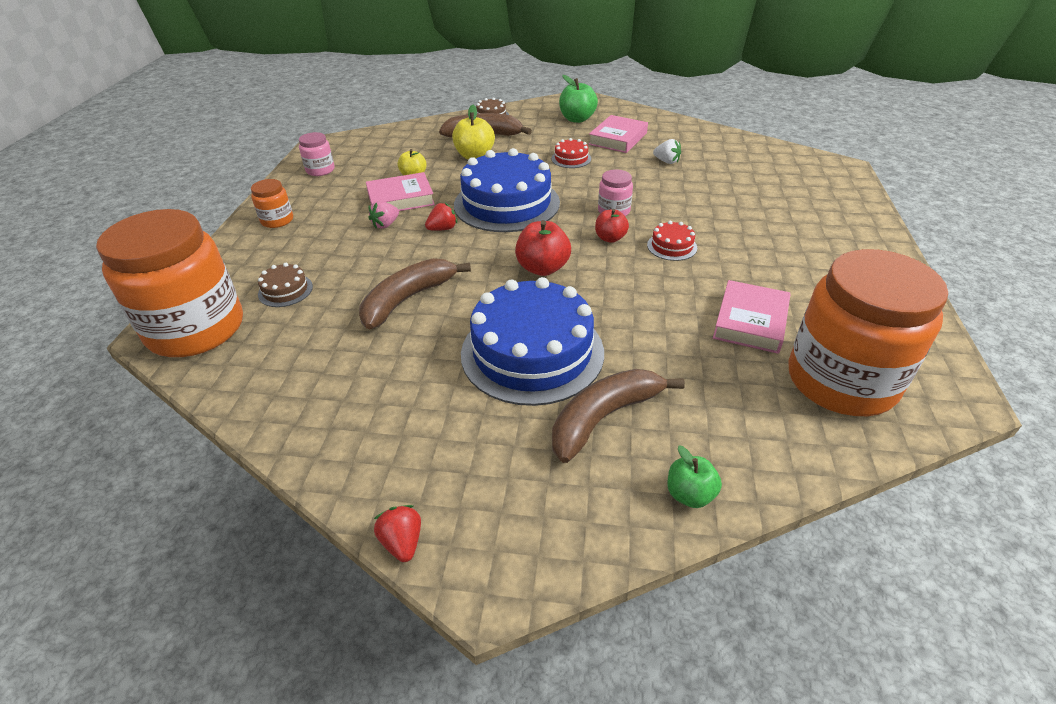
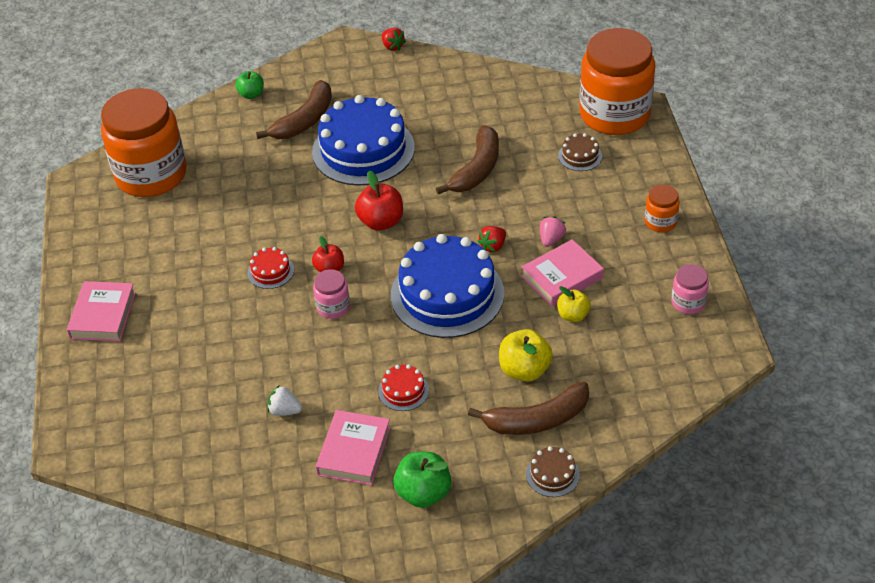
camera: 165 degrees right, 5 degrees up
pink book [713,280,790,354] -> pink book moved to [67,281,136,341]

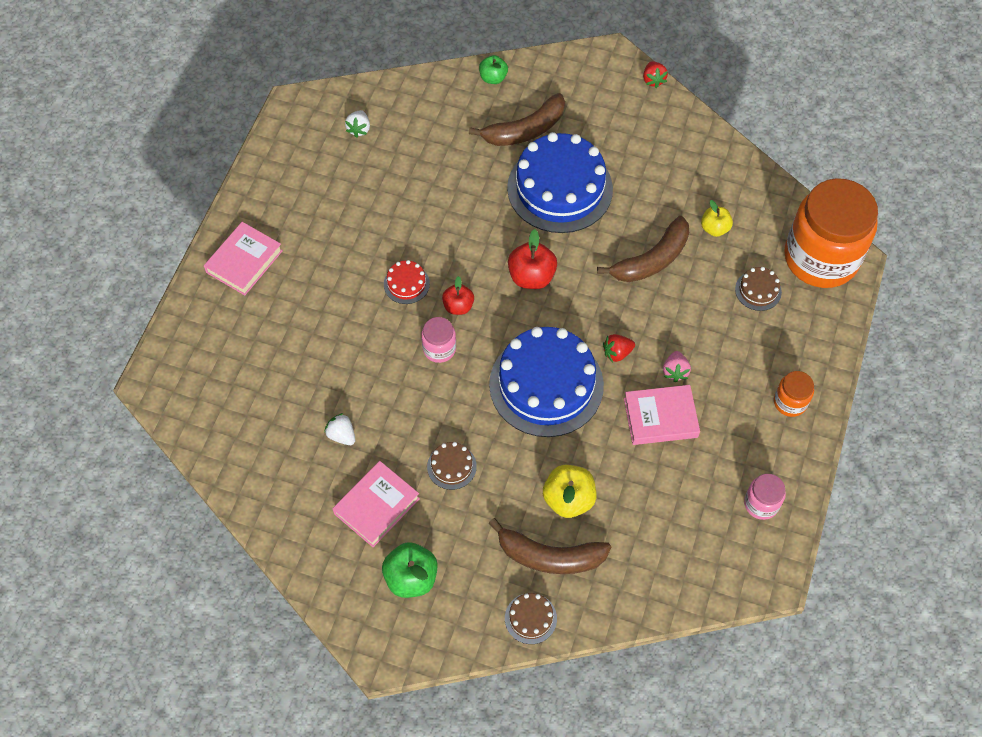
camera: 25 degrees right, 15 degrees up
orange jar [101,88,187,197] -> white strawberry [345,110,370,138]
red cake [378,364,429,411] -> brown cake [427,442,477,490]
pink strawberry [540,216,566,247] -> pink strawberry turned 135 degrees clockwise [663,351,691,382]
yellow apple [557,286,591,322] -> yellow apple moved to [701,200,733,237]

